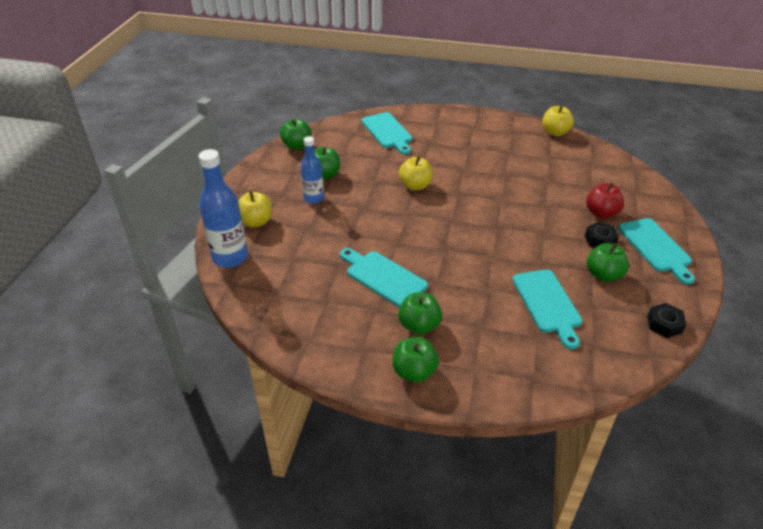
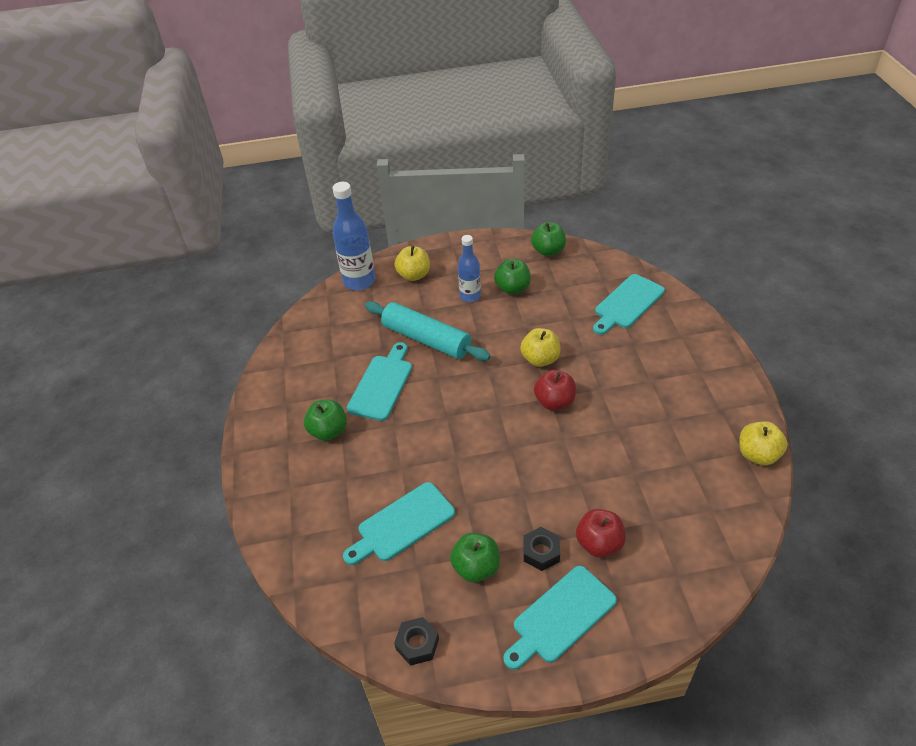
camera: 70 degrees right, 5 degrees up
green apple [392,337,439,382] -> none
none -> turquoise rolling pin [365,302,491,361]
none -> red apple [534,370,576,410]

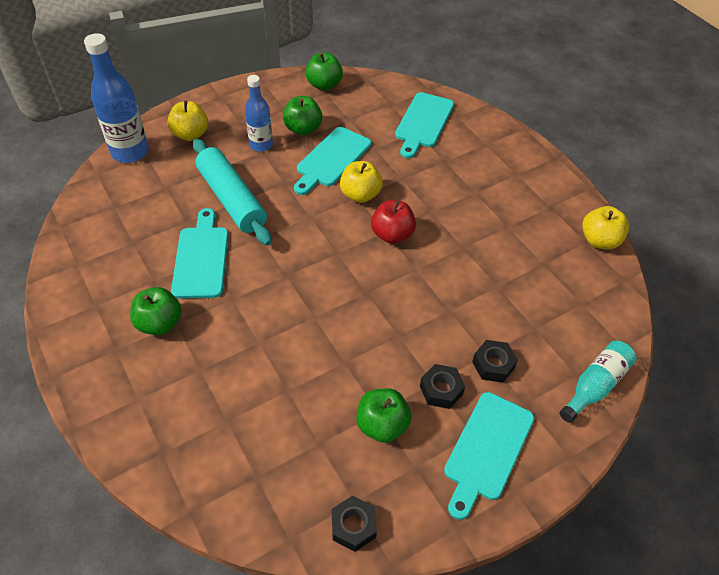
camera: 25 degrees left, 5 degrees up
turquoise cutting board [343,482,455,565] -> turquoise cutting board moved to [294,127,371,195]
turquoise rolling pin [365,302,491,361] -> turquoise rolling pin turned 45 degrees clockwise [193,139,272,245]
red apple [576,509,626,558] -> black nut [472,340,518,383]
none -> turquoise bottle [560,341,637,423]

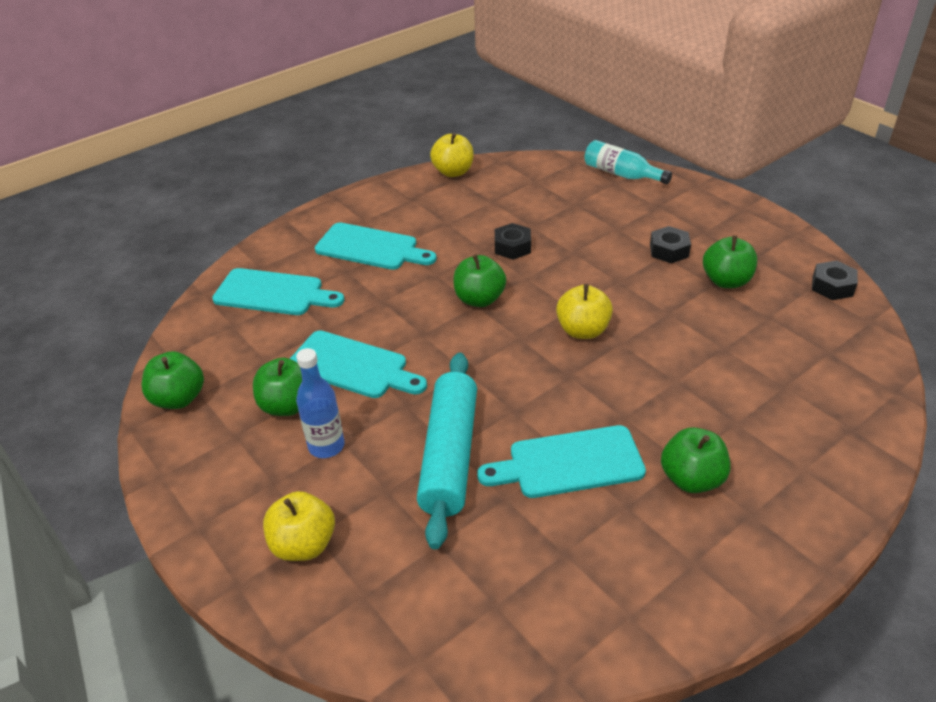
camera: 95 degrees left, 10 degrees down
blue bottle [84,33,149,163] -> none
turquoise rolling pin [193,139,272,245] -> turquoise rolling pin turned 45 degrees counterclockwise [417,353,477,549]
yellow apple [340,161,383,203] -> yellow apple moved to [556,284,613,339]
red apple [371,200,416,244] -> green apple [453,254,506,307]
turquoise cutting board [444,392,534,520] -> turquoise cutting board moved to [315,222,437,270]
black nut [472,340,518,383] -> black nut moved to [495,223,531,260]

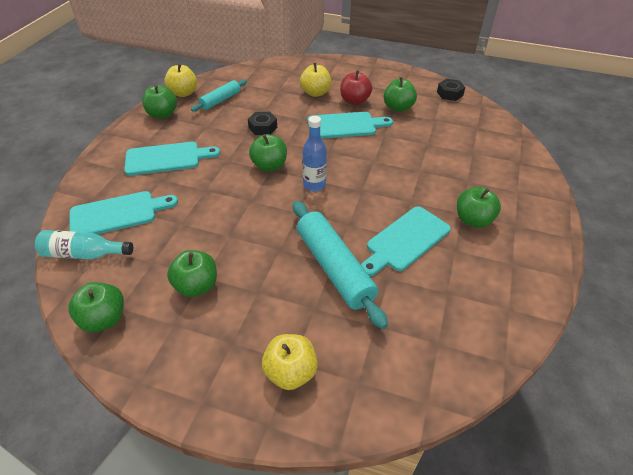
camera: 35 degrees left, 5 degrees up
turquoise cutting board [290,331,427,398] -> turquoise cutting board moved to [307,112,393,139]
blue bottle [296,348,345,458] -> blue bottle moved to [303,116,327,191]
yellow apple [556,284,613,339] -> yellow apple moved to [300,63,331,97]
turquoise bottle [584,140,672,184] -> turquoise bottle moved to [35,230,133,259]
black nut [650,226,691,263] -> red apple [340,70,372,105]
none -> green apple [142,85,177,119]
none -> turquoise rolling pin [191,79,247,112]

